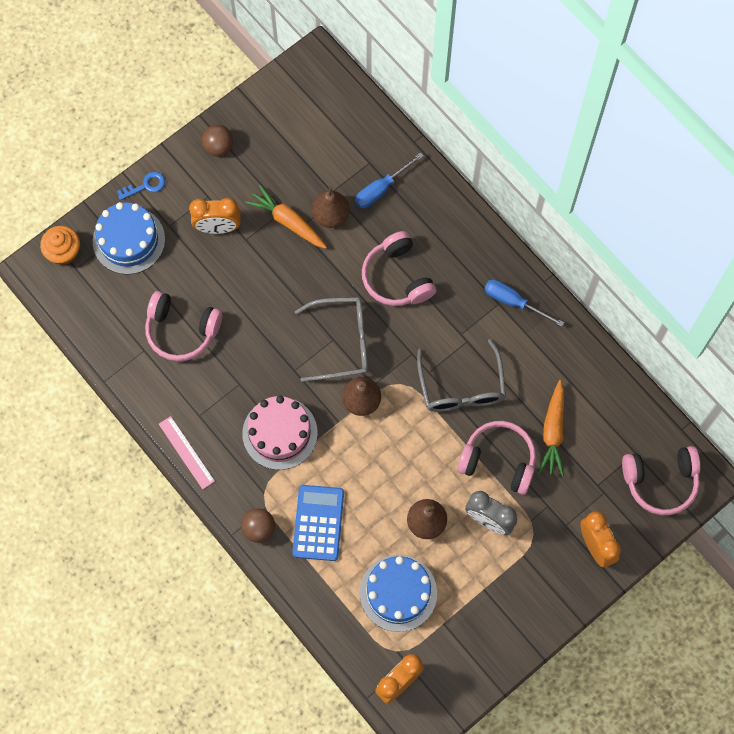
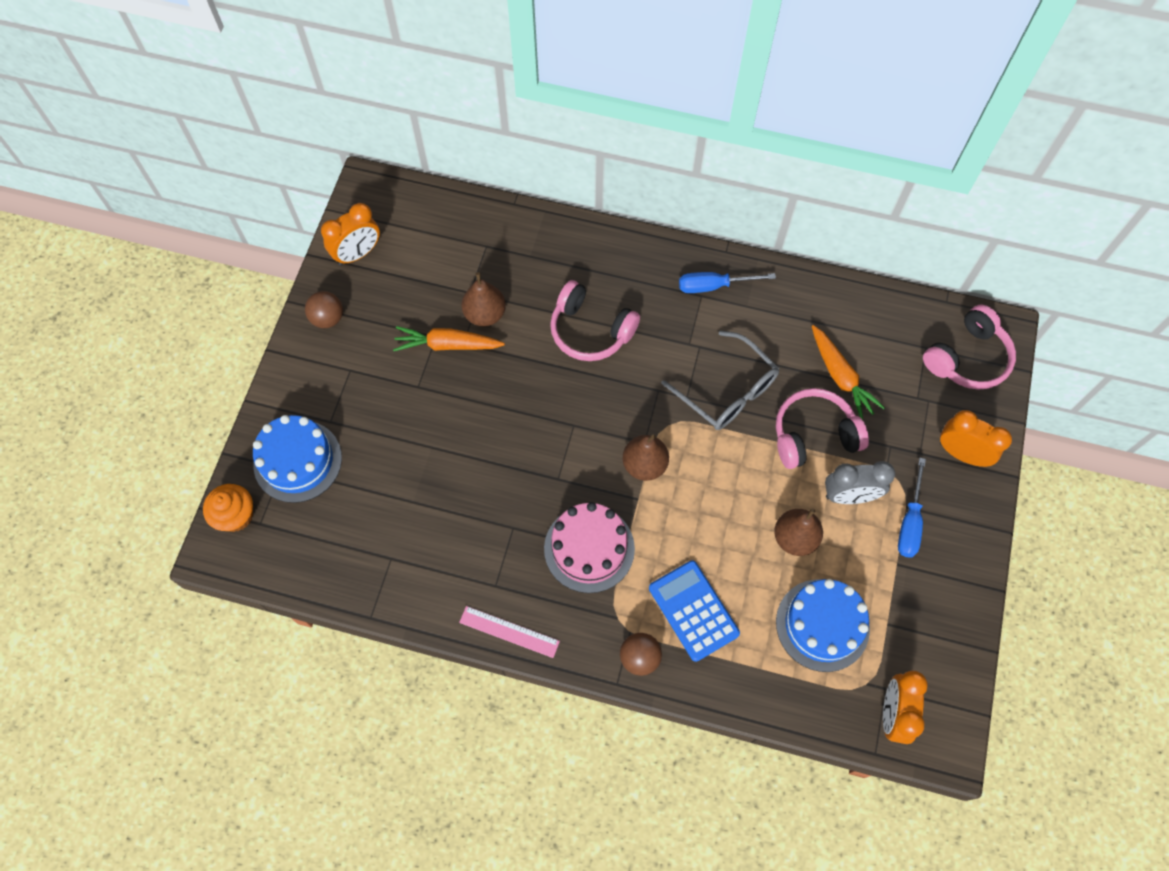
camera: 35 degrees left, 5 degrees down
blue key [117,172,165,200] -> none
pink headphones [145,291,222,361] -> none
orange clock [189,198,241,234] -> orange clock moved to [321,203,380,266]
grey glasses [295,297,368,382] -> none
blue screwdriver [355,152,424,208] -> blue screwdriver moved to [898,458,926,558]

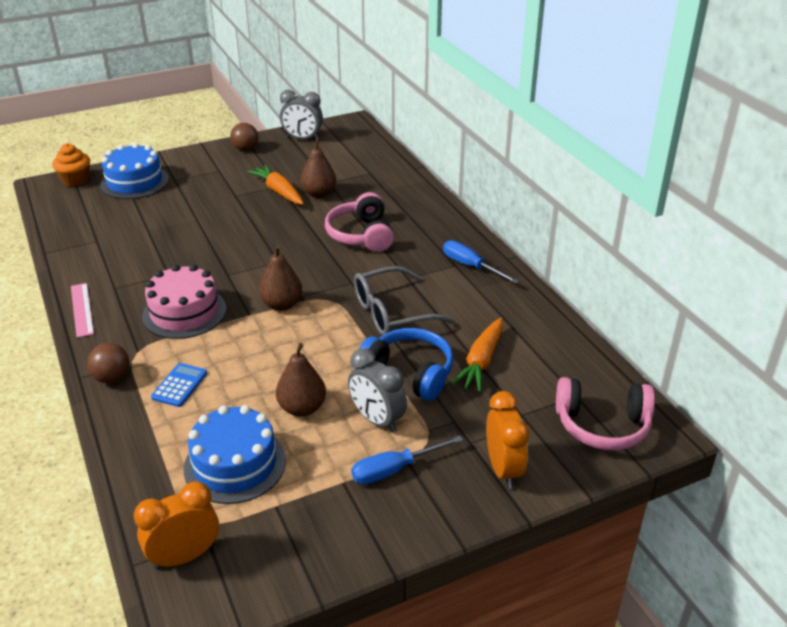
camera: 50 degrees right, 30 degrees down
orange clock [321,203,380,266] -> grey clock [280,90,323,140]
blue calculator [649,560,740,662] -> blue calculator [151,363,207,407], size x0.62
grey glasses [661,331,780,430] -> grey glasses turned 60 degrees clockwise [354,266,456,335]
pink headphones [776,388,869,469] -> blue headphones [359,328,454,401]

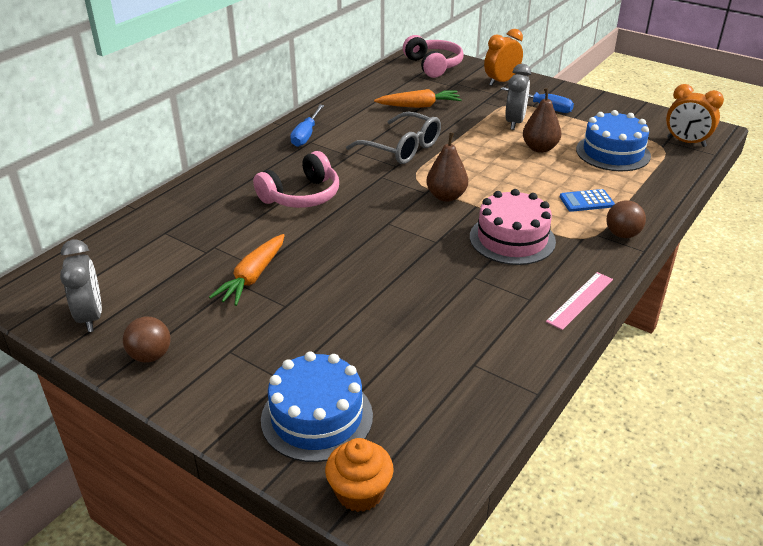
camera: 120 degrees left, 0 degrees up
brown pear [300,138,336,198] -> none
blue headphones [359,328,454,401] -> none

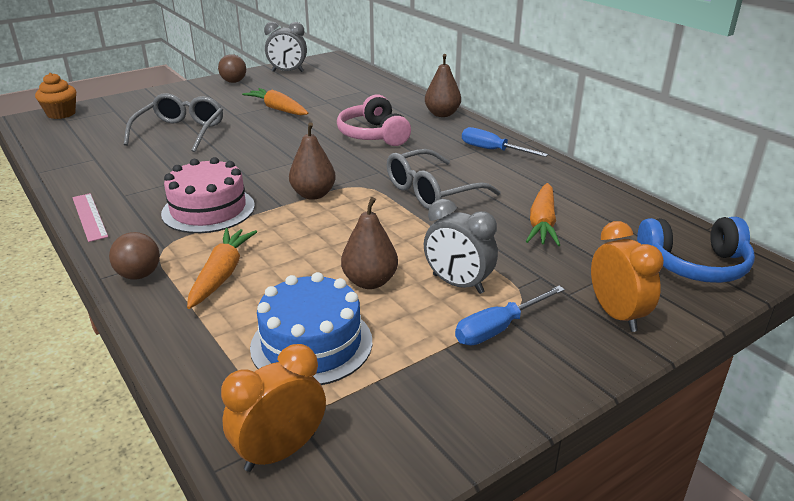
camera: 110 degrees right, 5 degrees down
blue cake [261,351,373,462] -> none
pink headphones [403,35,464,78] -> blue headphones [637,217,755,283]
blue calculator [560,189,615,212] -> orange carrot [187,228,257,309]
none -> grey glasses [124,93,223,152]
none -> brown pear [425,54,461,117]

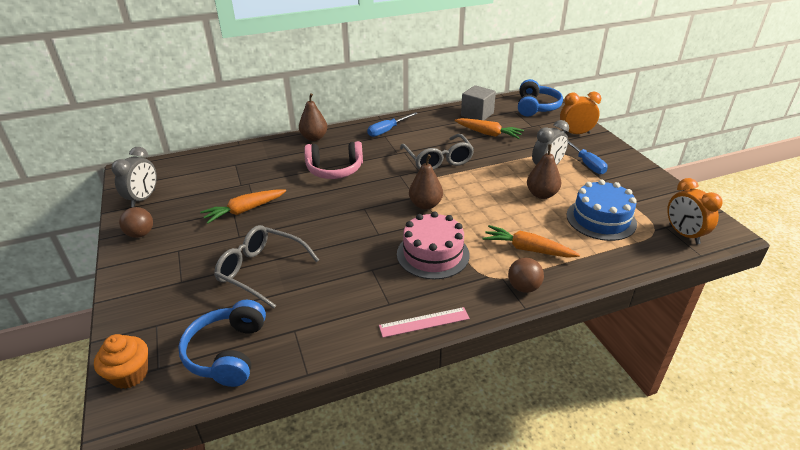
camera: 75 degrees left, 5 degrees up
none -> blue headphones [178,300,266,387]
none -> grey cube [461,85,496,120]

